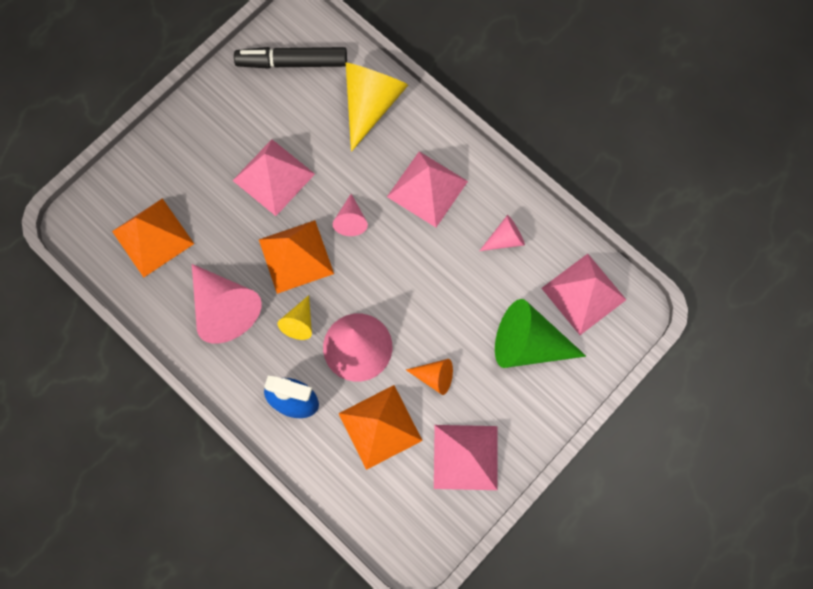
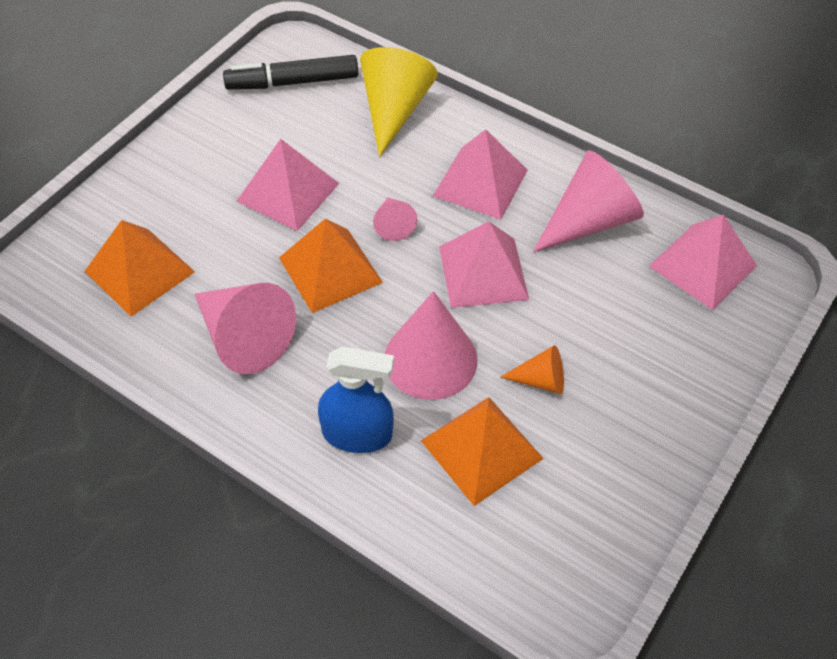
camera: 10 degrees left, 20 degrees down
yellow cone [278,295,312,340] -> none
pink pyramid [434,425,498,490] -> pink pyramid moved to [439,221,529,308]
pink cone [480,215,525,251] -> pink cone [533,151,644,252], size x1.95
green cone [495,299,586,368] -> none

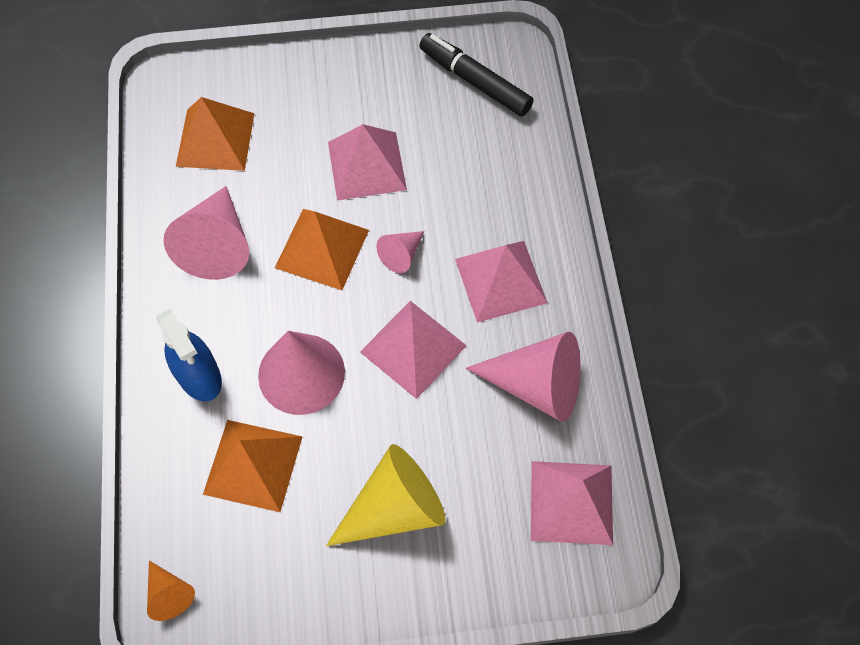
camera: 50 degrees right, 10 degrees up
yellow cone [360,47,438,157] -> yellow cone moved to [326,444,445,546]
orange cone [501,345,564,394] -> orange cone moved to [147,561,195,621]

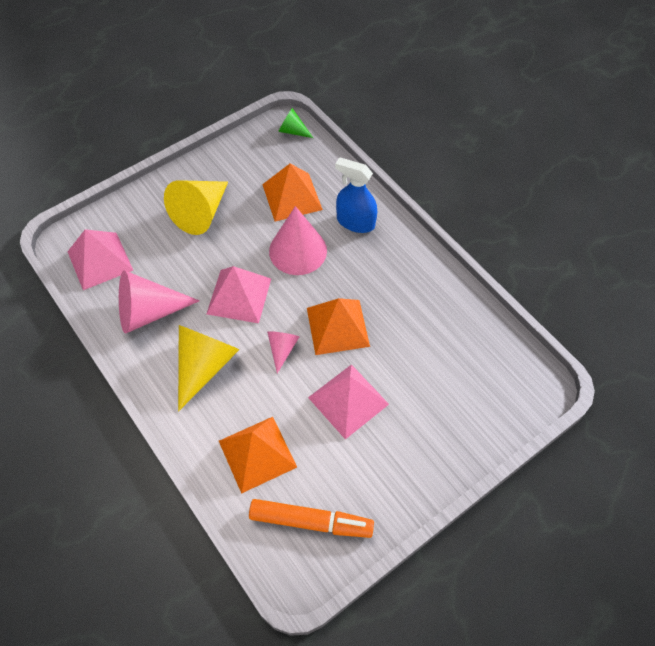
camera: 150 degrees right, 5 degrees down
orange cone [147,561,195,621] -> green cone [278,108,313,138]
pink cone [164,186,249,280] -> none
orange pyramid [176,97,255,171] -> orange pyramid moved to [219,417,297,494]
black marker [419,33,534,117] -> orange marker [249,499,374,538]
pink pyramid [455,241,548,322] -> yellow cone [178,325,240,411]

